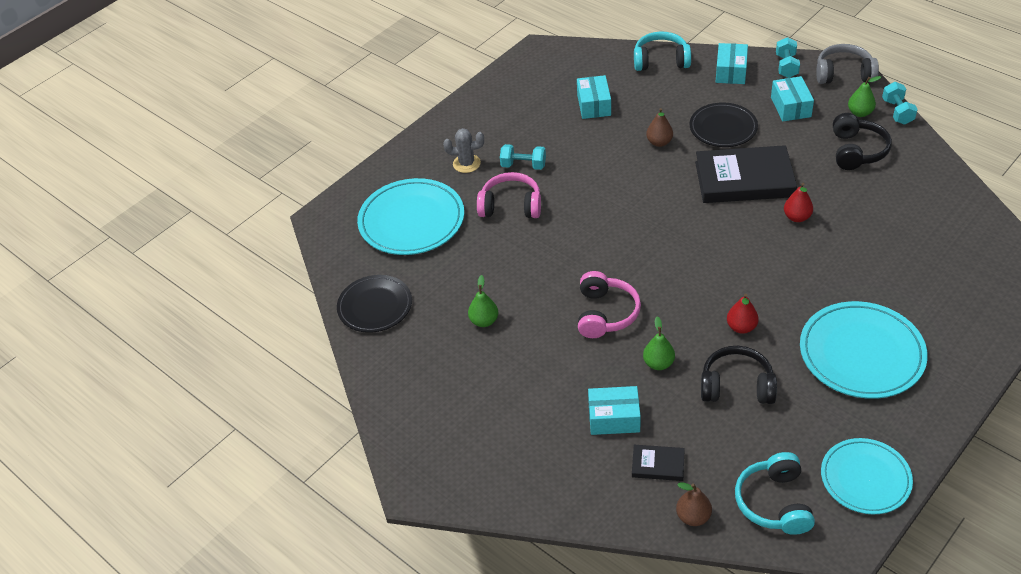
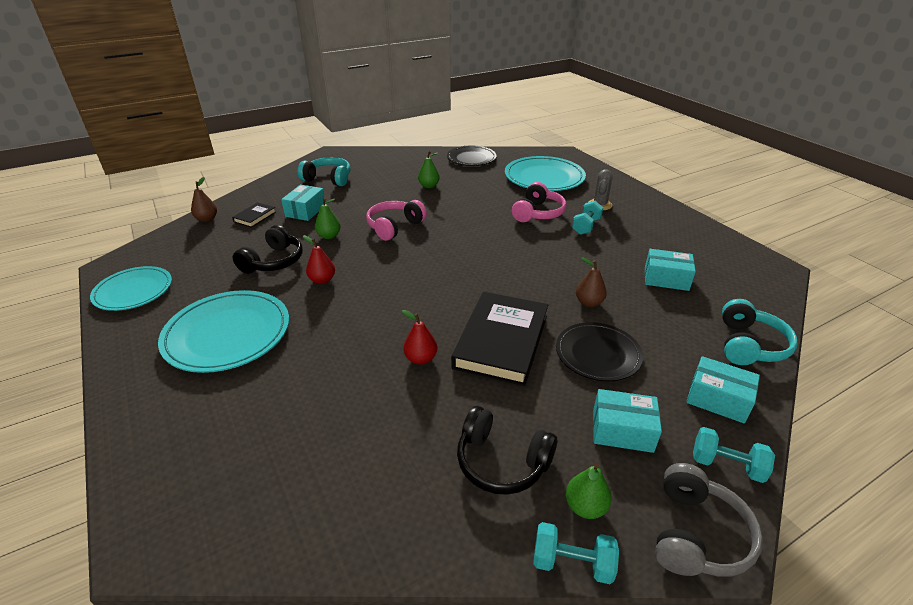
camera: 105 degrees right, 10 degrees down
pink headphones [578,271,641,338] -> pink headphones turned 105 degrees clockwise [366,200,427,241]
turquoise headphones [735,452,815,535] -> turquoise headphones moved to [298,157,351,186]

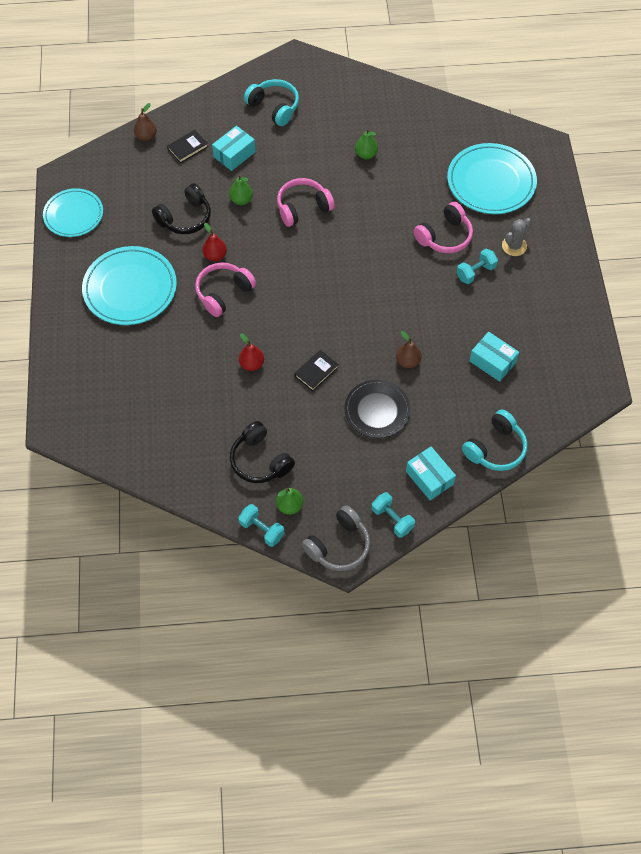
camera: 25 degrees right, 25 degrees up
black plate [447,146,496,166] -> none
black book [451,292,548,386] -> black book [294,350,339,391], size x0.46
turquoise box [593,389,662,453] -> none
none -> pink headphones [195,263,256,317]

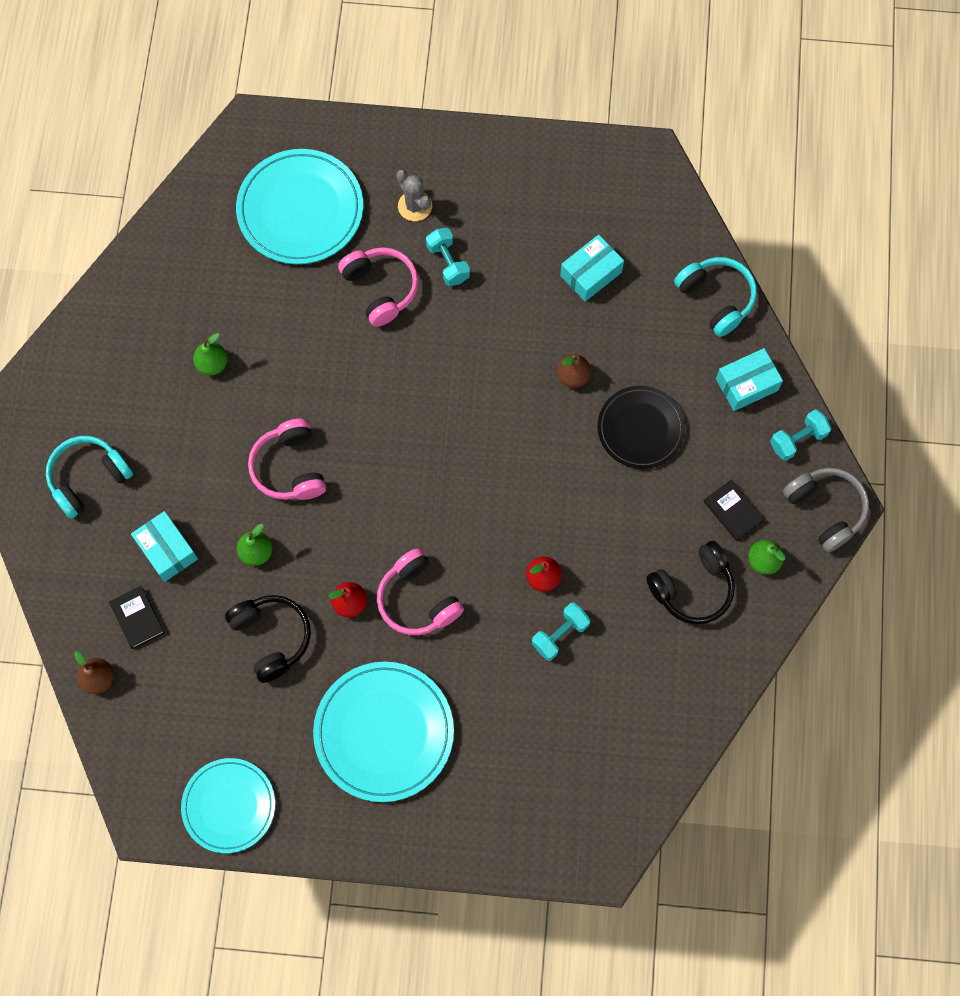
camera: 80 degrees left, 10 degrees up
turquoise dumbbell [238,504,284,547] -> turquoise dumbbell moved to [532,603,590,661]
black book [294,350,339,391] -> black book moved to [704,479,764,541]

